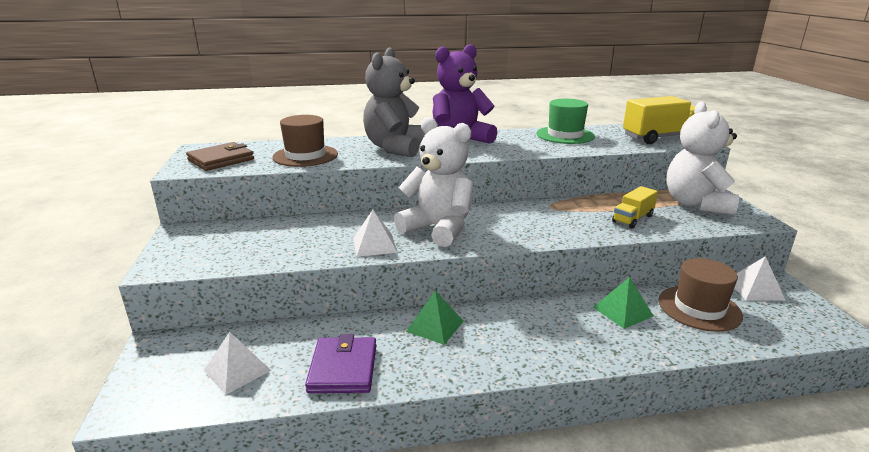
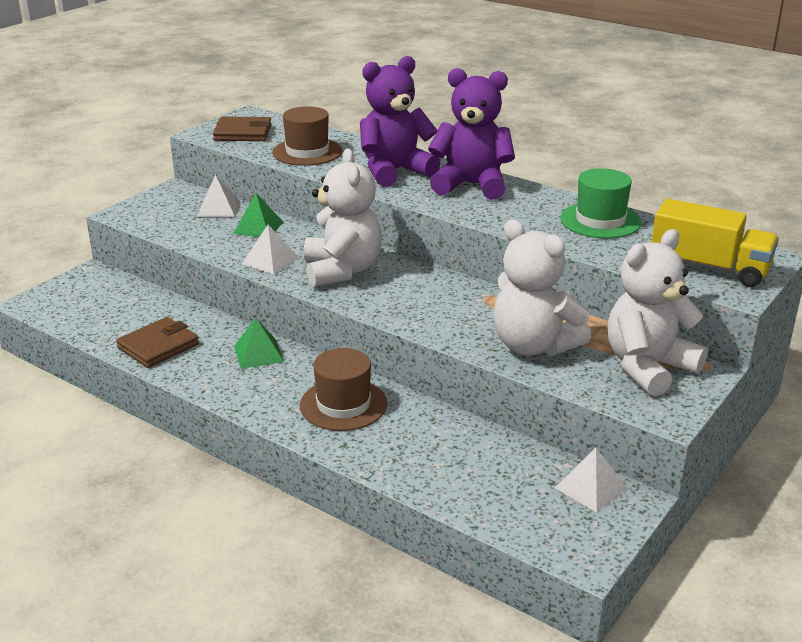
camera: 45 degrees right, 5 degrees up
white pyramid [204,332,272,395] -> white pyramid moved to [197,175,240,217]
purple wallet [305,334,376,393] -> brown wallet [116,317,199,368]
grey teddy bear [363,47,426,157] -> purple teddy bear [360,56,440,187]
green pyramid [593,277,654,329] -> green pyramid moved to [233,193,283,237]
yellow truck [612,186,658,228] -> white teddy bear [493,219,591,356]
brown hat [659,258,743,332] -> brown hat moved to [300,348,387,431]

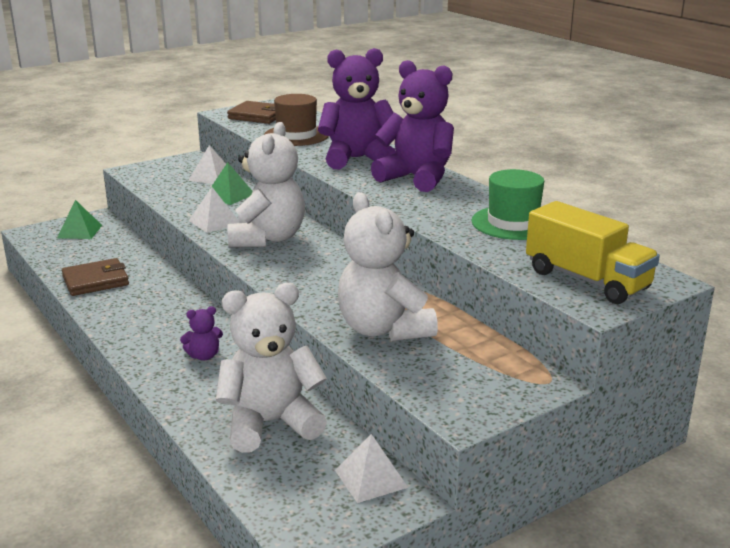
camera: 20 degrees right, 5 degrees down
green pyramid [234,318,284,369] -> green pyramid moved to [57,200,102,239]
brown hat [300,348,387,431] -> purple teddy bear [180,306,223,360]
white teddy bear [608,229,708,396] -> white teddy bear moved to [216,283,327,453]

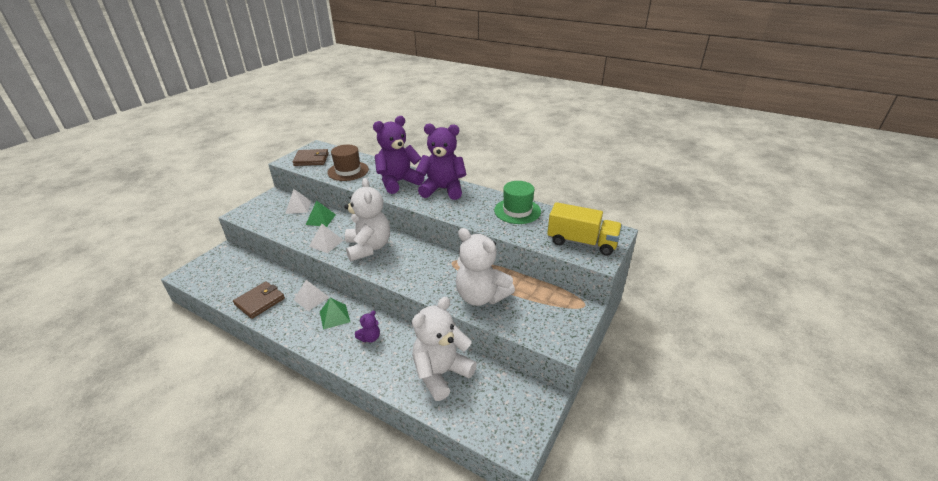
camera: 25 degrees left, 10 degrees up
green pyramid [57,200,102,239] -> green pyramid moved to [320,298,350,330]
white pyramid [335,434,408,503] -> white pyramid moved to [294,280,330,311]

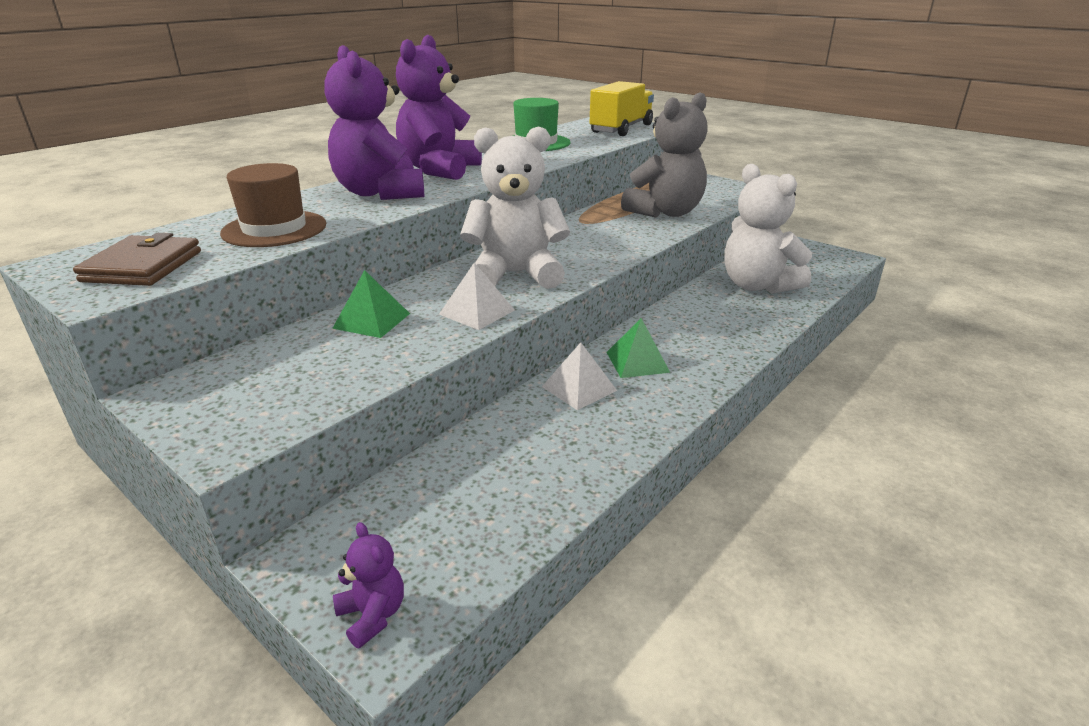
camera: 80 degrees left, 5 degrees down
brown wallet [233,282,285,319] -> none
white pyramid [285,189,311,214] -> none
purple teddy bear [355,311,380,342] -> purple teddy bear moved to [333,522,404,649]
white teddy bear [456,228,515,306] -> grey teddy bear [621,92,708,218]

